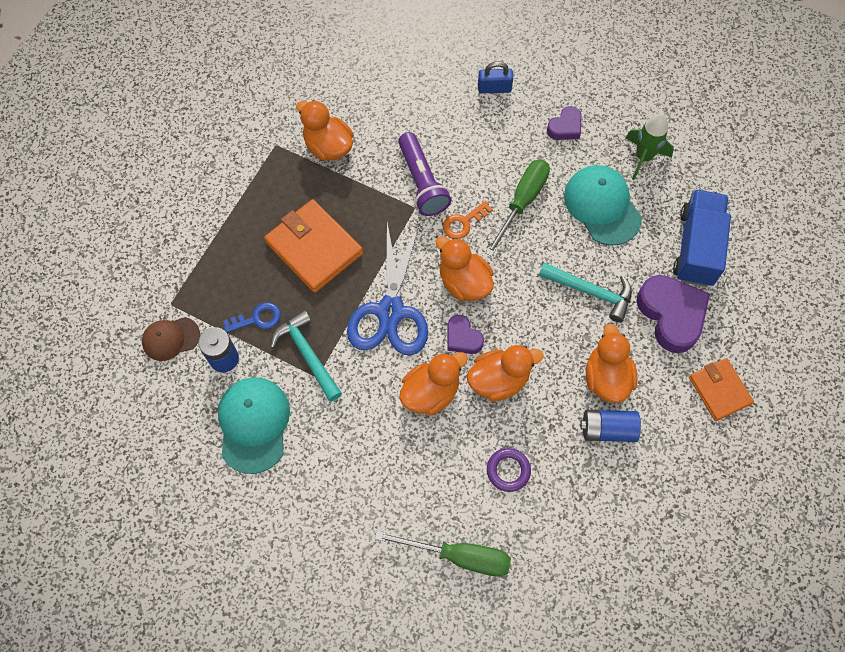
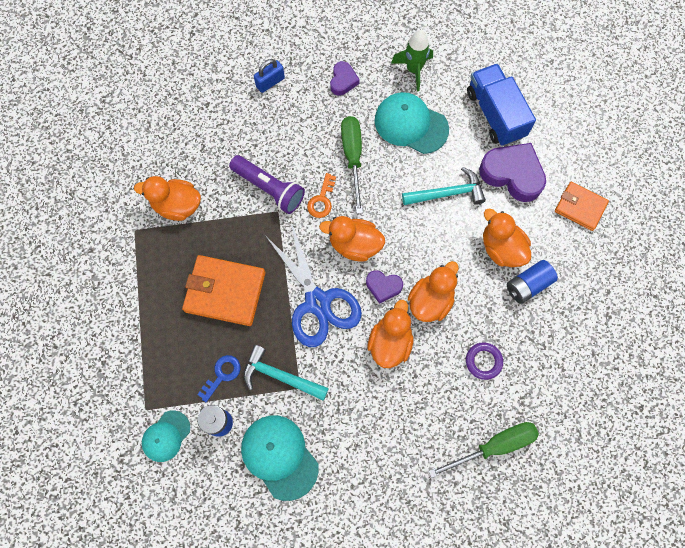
camera: 35 degrees left, 5 degrees up
brown cap [142,317,200,361] -> turquoise cap [142,410,190,462]

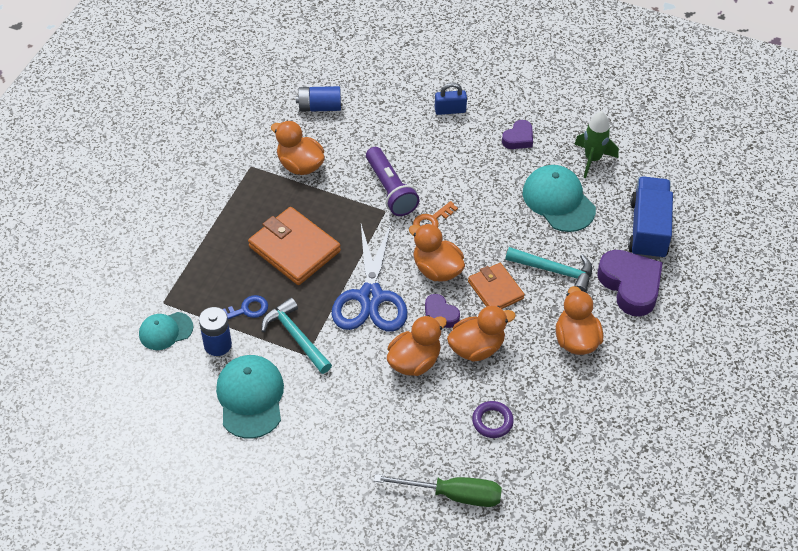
camera: 30 degrees right, 20 degrees down
green screwdriver [341,116,363,214] -> none
blue battery [507,260,558,304] -> blue battery moved to [296,86,341,112]
orange wallet [555,182,609,231] -> orange wallet moved to [468,263,525,309]

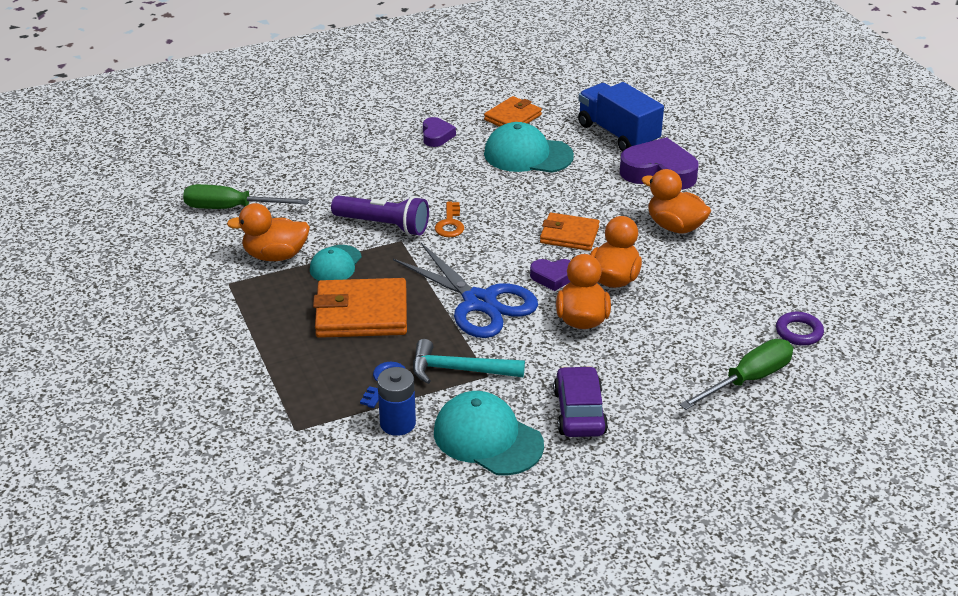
camera: 45 degrees left, 15 degrees down
turquoise cap [139,312,193,350] -> turquoise cap moved to [310,245,362,281]
blue battery [296,86,341,112] -> green screwdriver [183,184,309,209]
orange duck [409,223,465,282] -> none
blue padlock [435,83,467,115] -> none
purple ring [472,401,514,438] -> purple ring moved to [776,312,824,346]
turquoise hammer [505,247,592,292] -> none
green rocket [574,111,619,178] -> orange wallet [484,96,542,127]
none -> purple car [553,366,608,437]

